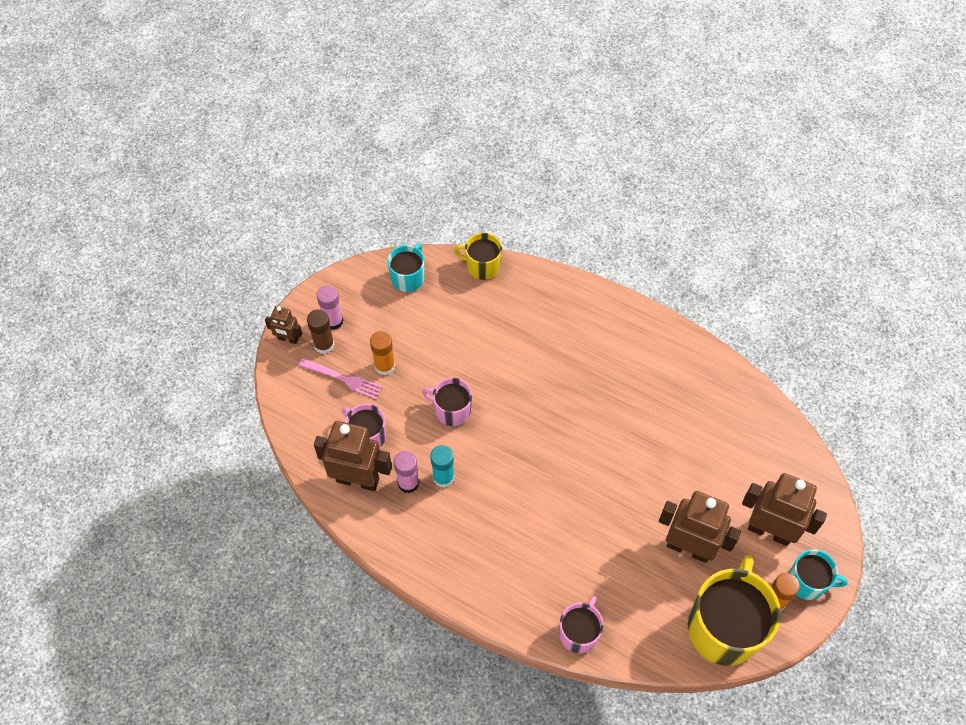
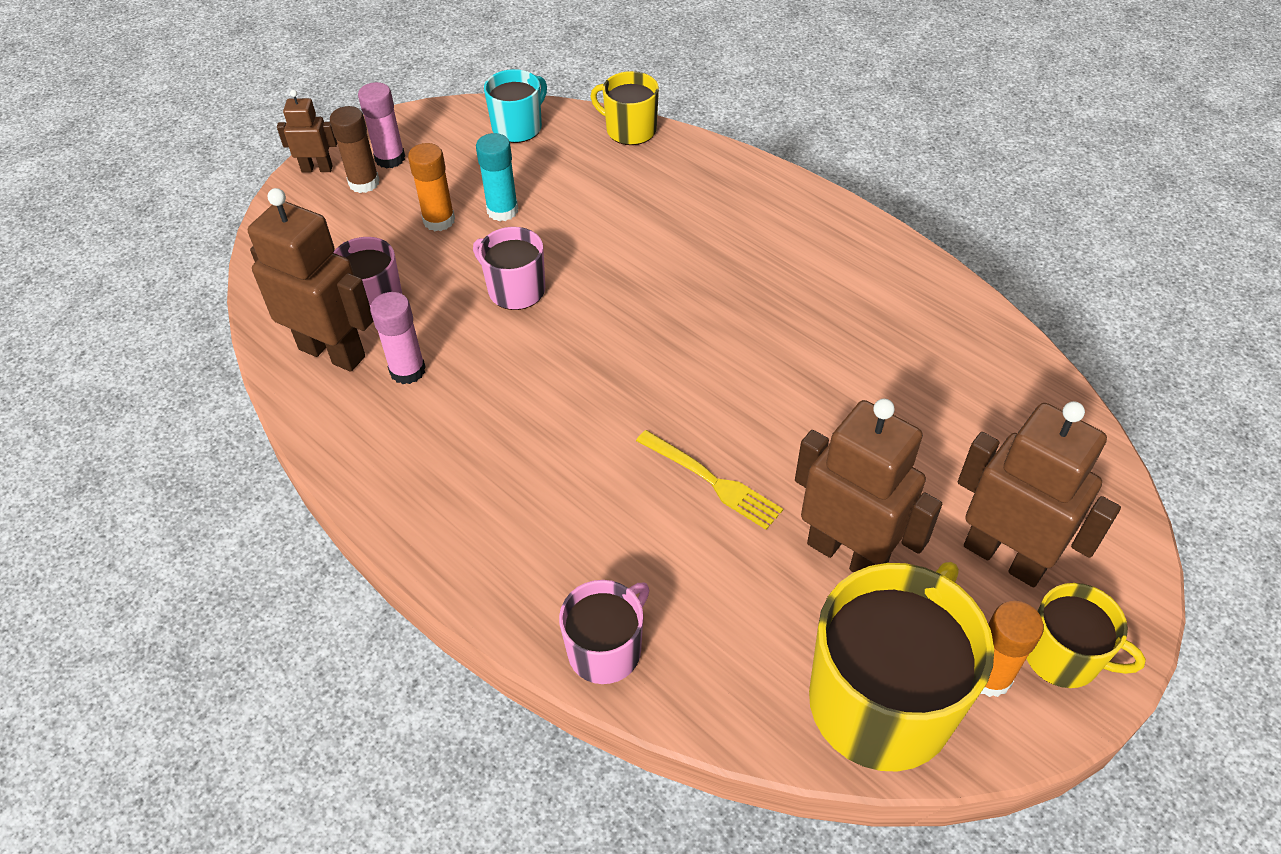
camera: 15 degrees right, 10 degrees down
brown robot [265,306,302,344] -> brown robot turned 150 degrees clockwise [277,90,337,173]
pink fork [298,358,383,399] -> none
turquoise glue stick [430,445,454,488] -> turquoise glue stick moved to [476,133,518,221]
turquoise mug [789,549,848,600] -> yellow mug [1026,583,1146,688]
none -> yellow fork [636,430,783,530]

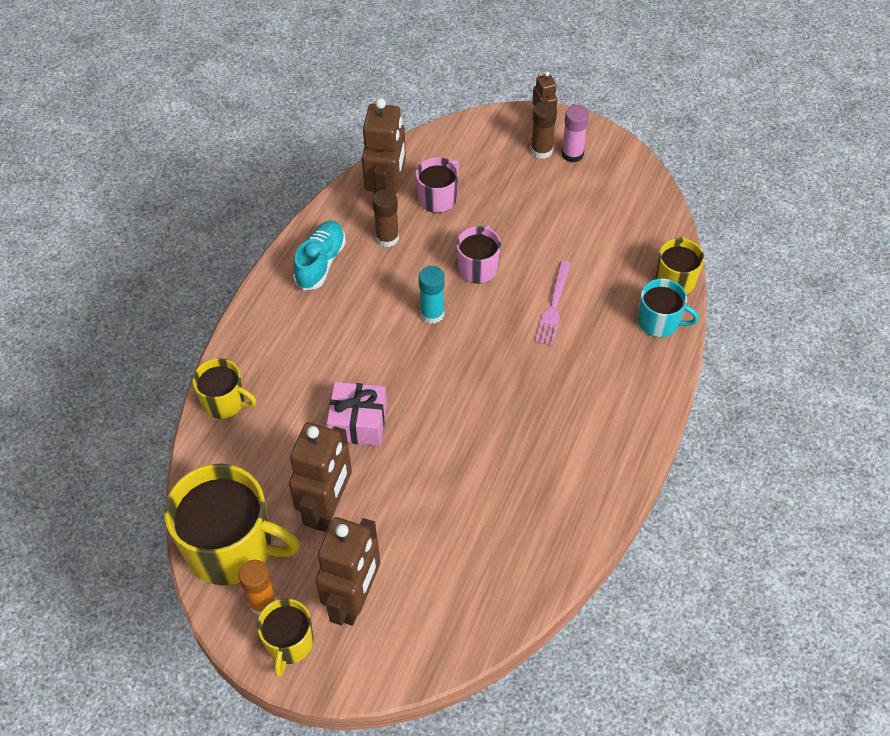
camera: 70 degrees right, 5 degrees up
pink glue stick [370,292,426,384] -> brown glue stick [372,189,399,247]
orange glue stick [408,143,455,231] -> none
turquoise glue stick [476,133,518,221] -> turquoise glue stick moved to [419,266,445,324]
turquoise mug [484,69,547,143] -> turquoise mug moved to [638,279,699,337]
pink mug [559,580,649,684] -> yellow mug [192,358,256,419]
yellow fork [636,430,783,530] -> pink gift [327,382,387,446]
none -> turquoise shoe [293,221,346,290]
none -> pink fork [535,261,571,346]

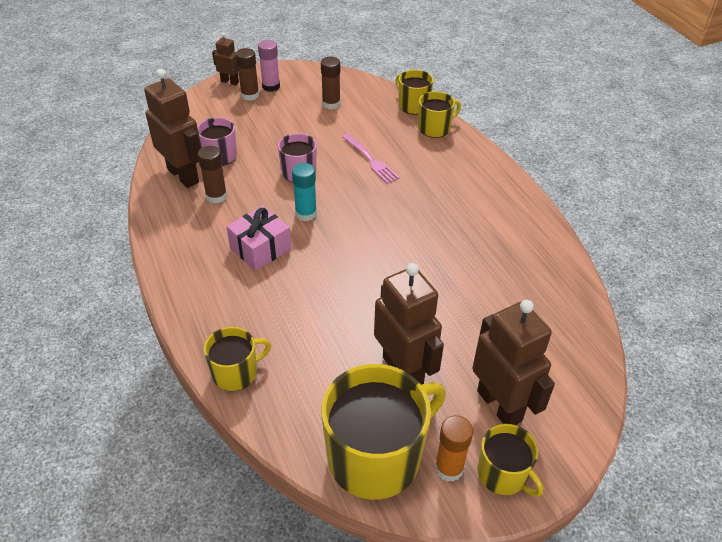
camera: 50 degrees left, 10 degrees down
turquoise shoe [293,221,346,290] -> none
pink gift [327,382,387,446] -> pink gift moved to [226,206,292,271]
turquoise mug [638,279,699,337] -> yellow mug [418,91,461,138]
none -> brown glue stick [321,57,340,109]

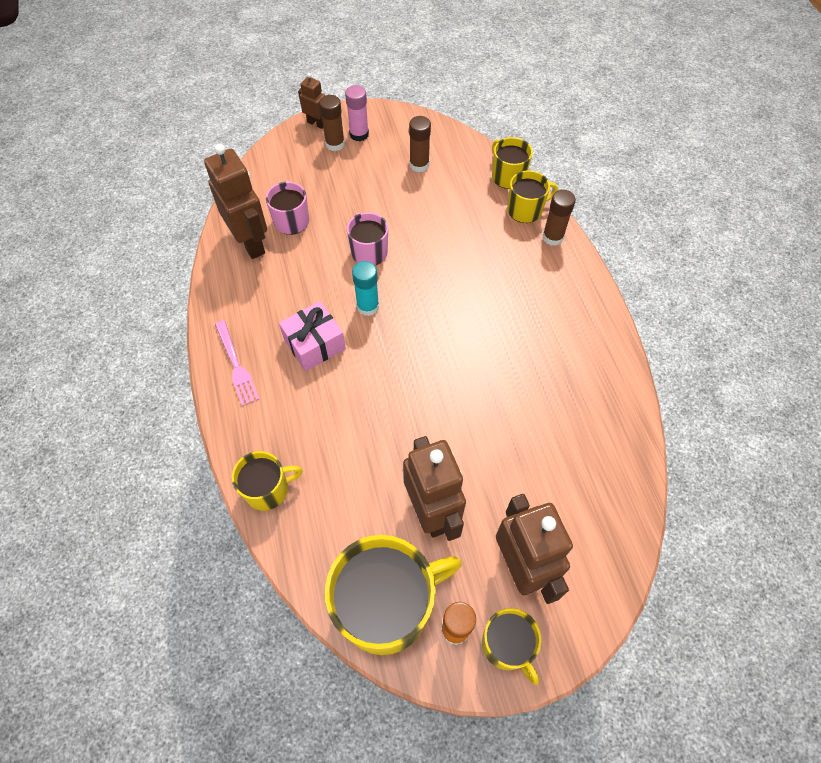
camera: 10 degrees right, 15 degrees up
brown glue stick [198,146,227,203] -> brown glue stick moved to [543,190,576,246]
pink fork [342,134,400,184] -> pink fork moved to [215,320,259,406]

